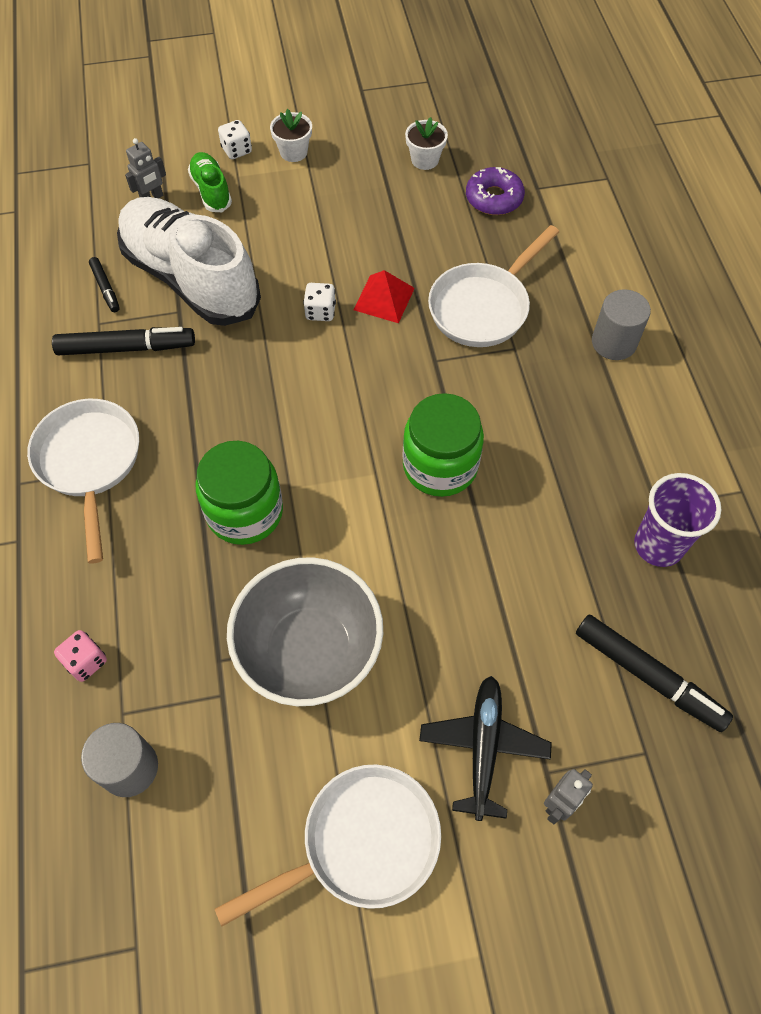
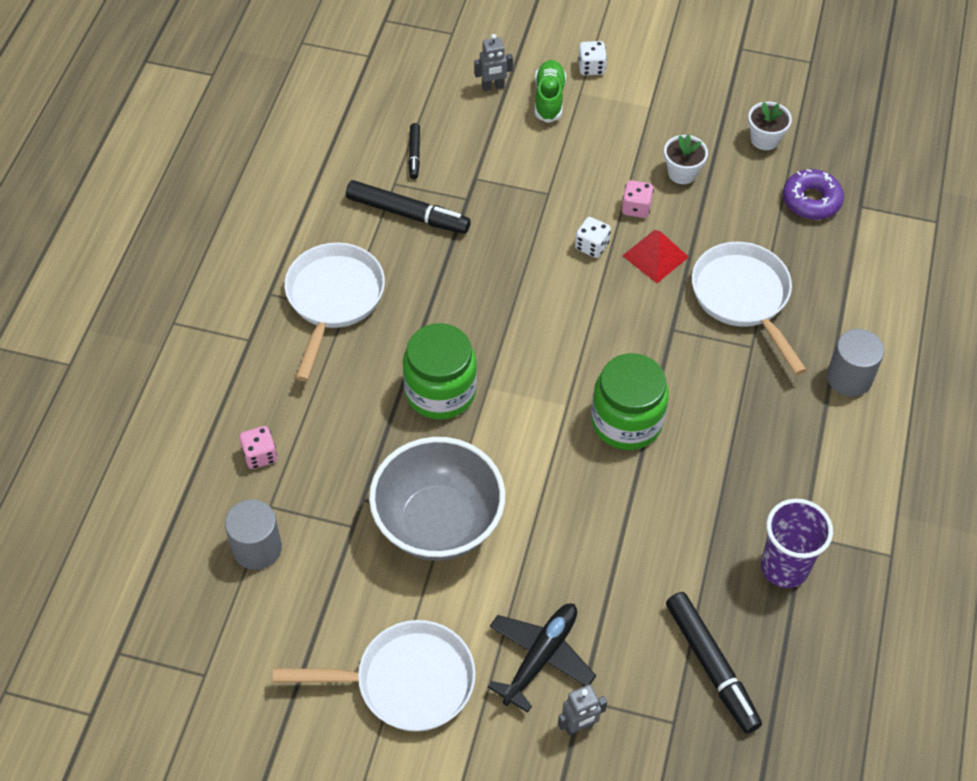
camera: 25 degrees right, 5 degrees down
white shoe [117,197,261,326] -> none
white flower pot [270,109,312,162] -> white flower pot moved to [664,134,708,184]
white pan [428,225,559,347] -> white pan turned 90 degrees clockwise [692,242,807,375]
none -> pink dice [621,180,654,218]

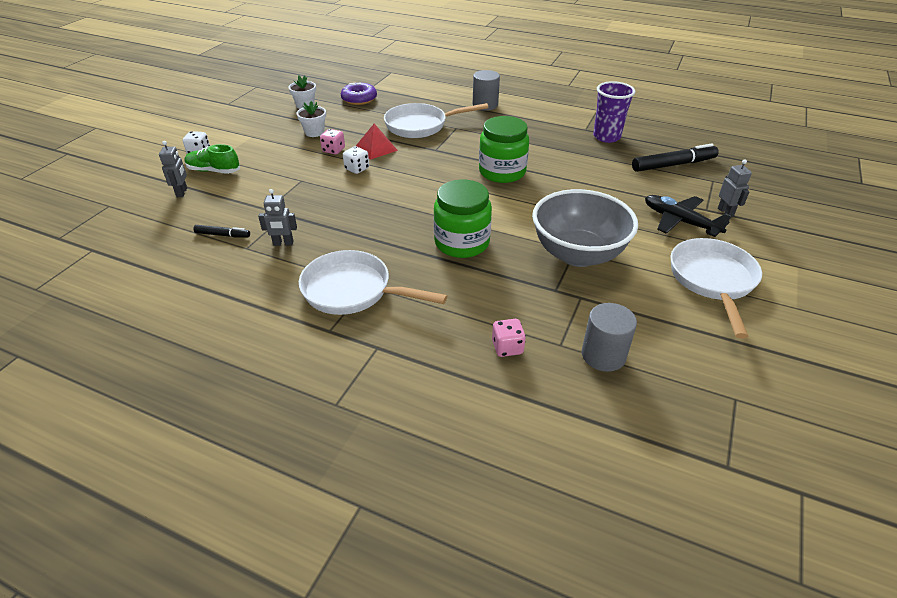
camera: 80 degrees left, 15 degrees down
black marker [346,180,471,234] -> grey robot [258,189,297,246]

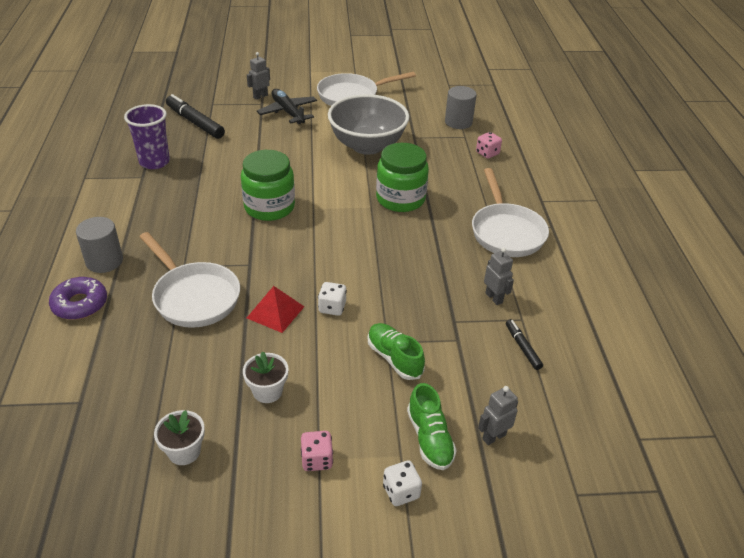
camera: 120 degrees left, 0 degrees up
pink dice [320,129,345,154] -> pink dice moved to [301,431,333,471]
purple donut [341,83,377,105] -> purple donut moved to [49,277,107,320]
black plane [645,195,731,237] -> black plane turned 135 degrees clockwise [257,89,317,124]
none -> green shoe [368,323,425,380]

